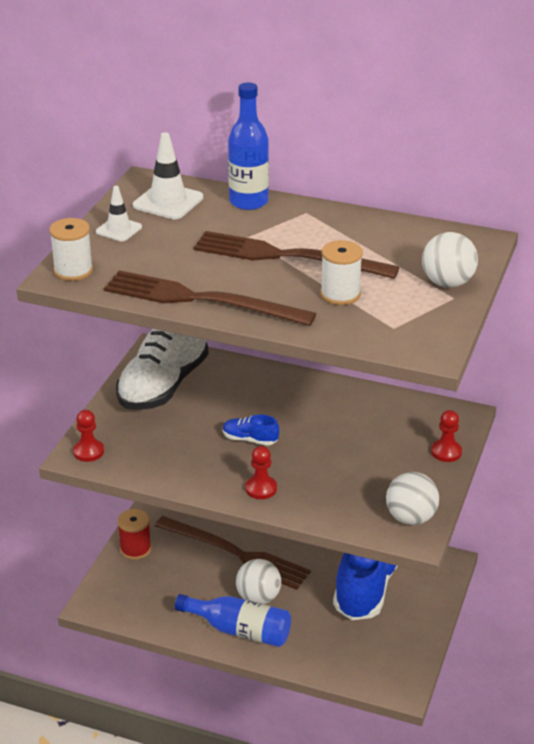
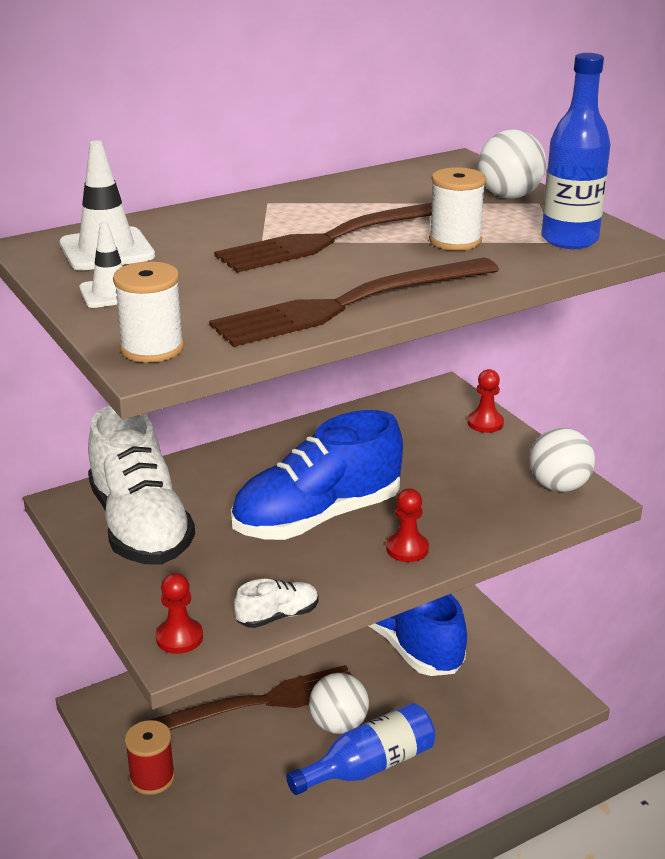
camera: 50 degrees left, 5 degrees down
blue shoe [223,414,279,446] -> blue shoe [231,410,403,540], size x2.38
blue bottle [228,82,269,210] -> blue bottle moved to [541,53,610,249]
none -> white shoe [234,579,319,628]

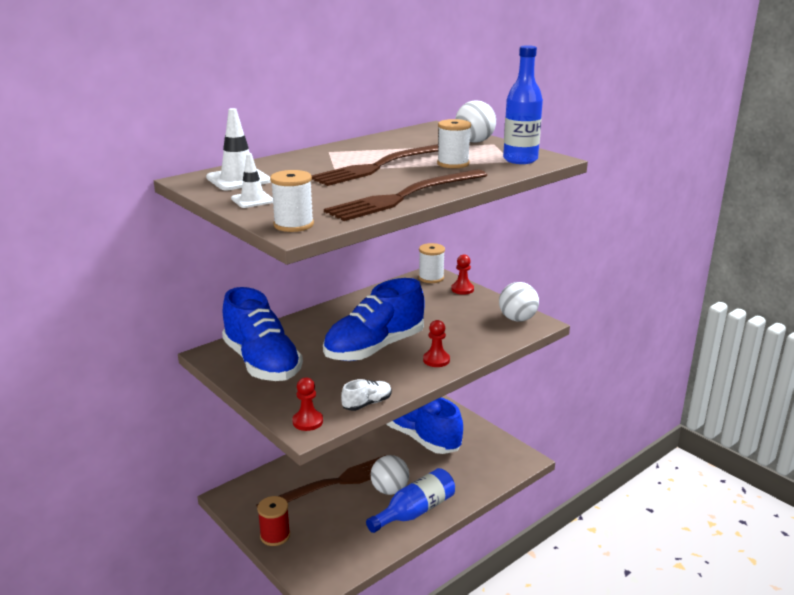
camera: 10 degrees left, 5 degrees down
white shoe [88,406,195,565] -> blue shoe [222,287,303,381]
none -> white spool [419,243,445,283]

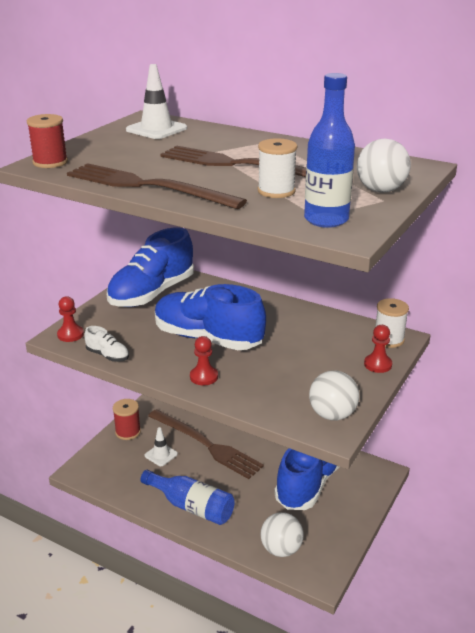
camera: 70 degrees right, 5 degrees up
white traffic cone [231,153,273,208] -> white traffic cone moved to [144,427,178,466]
white spool [270,170,314,232] -> red spool [27,114,68,168]
white ball [371,455,409,495] -> white ball moved to [260,512,304,557]

